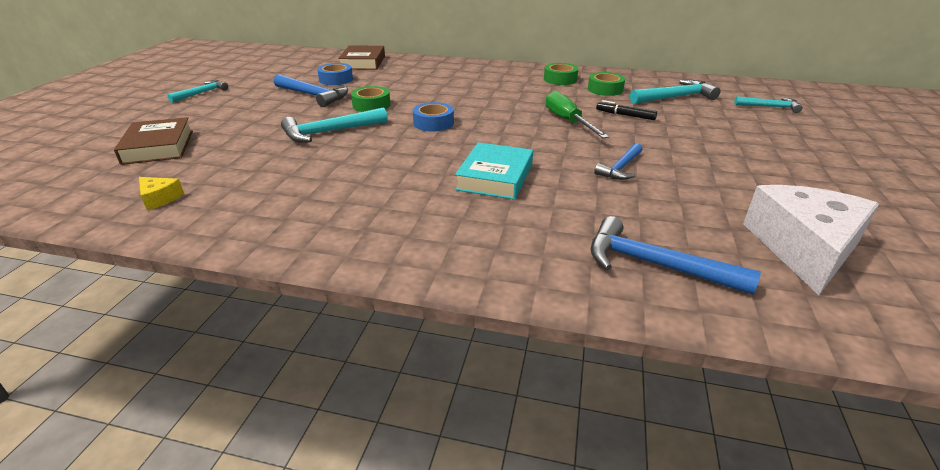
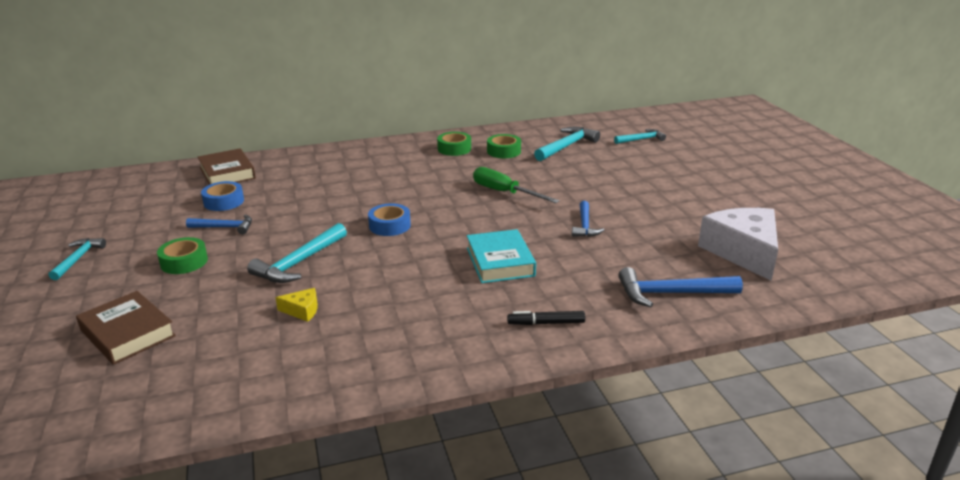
camera: 30 degrees left, 5 degrees down
yellow cheese [139,177,184,210] -> yellow cheese moved to [275,288,318,322]
blue hammer [274,74,348,107] -> blue hammer [186,215,252,234], size x0.64
green tape [351,86,391,112] -> green tape moved to [157,237,208,274]
black marker [596,100,657,120] -> black marker moved to [507,311,585,325]

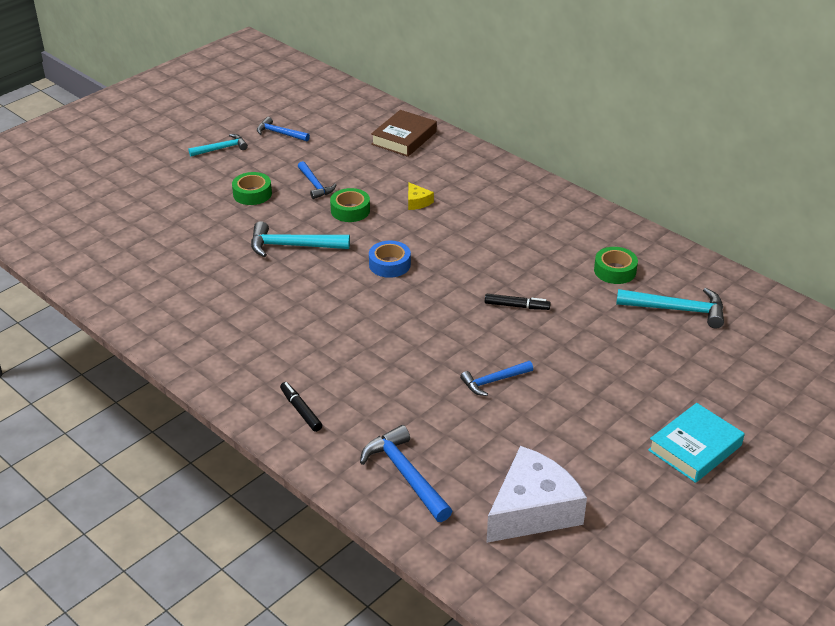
camera: 60 degrees right, 10 degrees up
brown book [76,291,176,365] -> none
blue tape [201,181,244,211] -> none
yellow cheese [275,288,318,322] -> yellow cheese moved to [408,182,434,210]
green tape [437,132,471,156] -> green tape moved to [330,188,370,222]
turquoise book [467,229,536,283] -> turquoise book moved to [648,403,745,483]
green screwdriver [473,167,559,203] -> black marker [485,294,551,310]
turquoise hammer [614,129,666,144] -> none
none -> blue hammer [257,117,310,141]

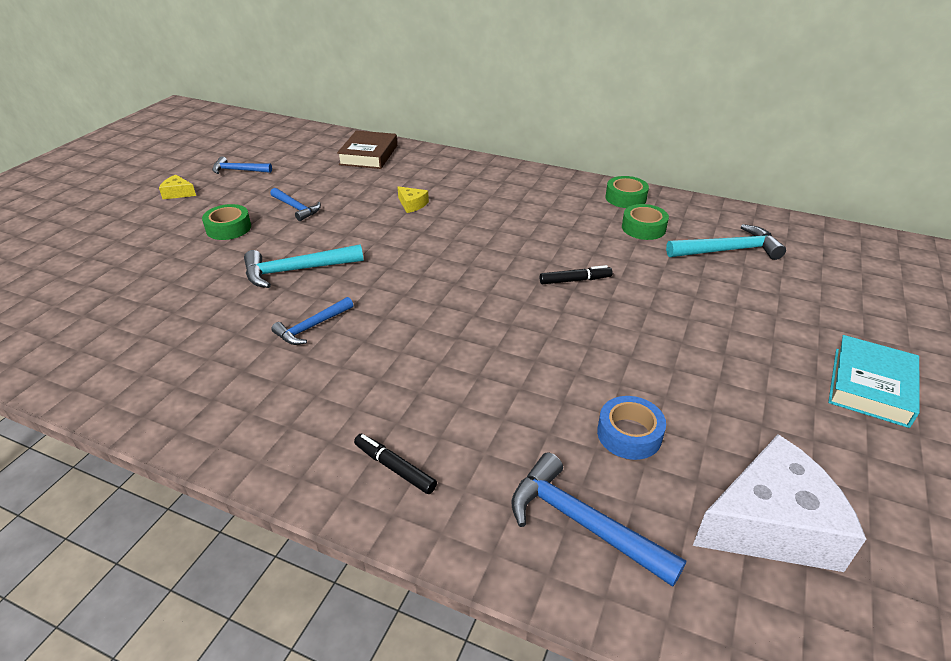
camera: 20 degrees left, 0 degrees up
turquoise hammer [188,134,248,157] -> yellow cheese [159,175,196,199]
green tape [330,188,370,222] -> green tape moved to [606,176,649,208]
blue tape [369,241,411,278] -> blue tape moved to [597,396,666,460]
blue hammer [460,361,533,396] -> blue hammer moved to [271,297,353,345]
white cheese [487,446,587,543] -> white cheese turned 45 degrees clockwise [693,434,866,572]

